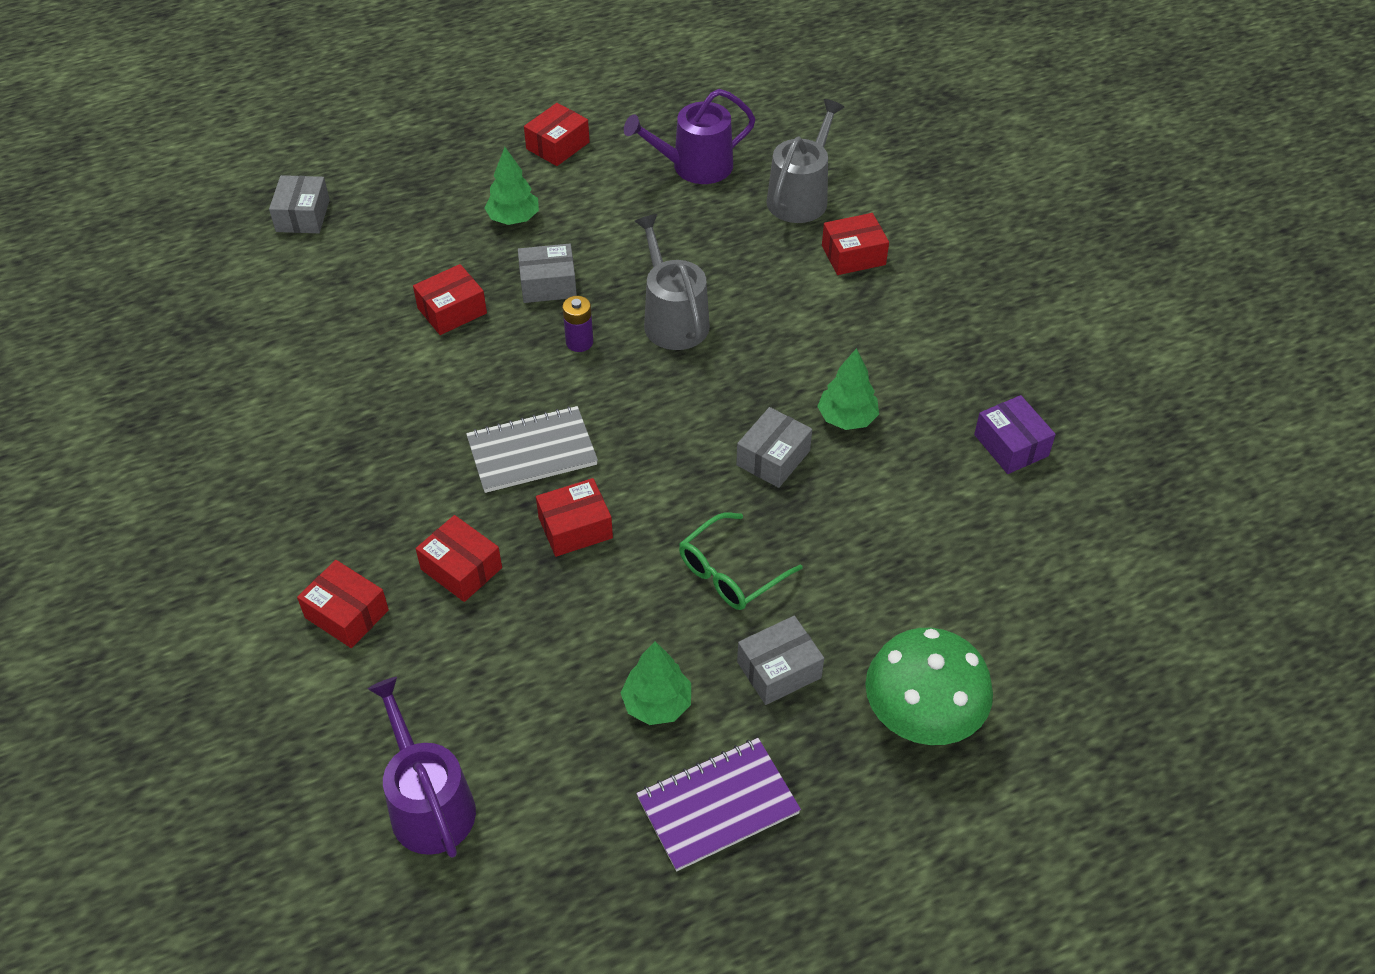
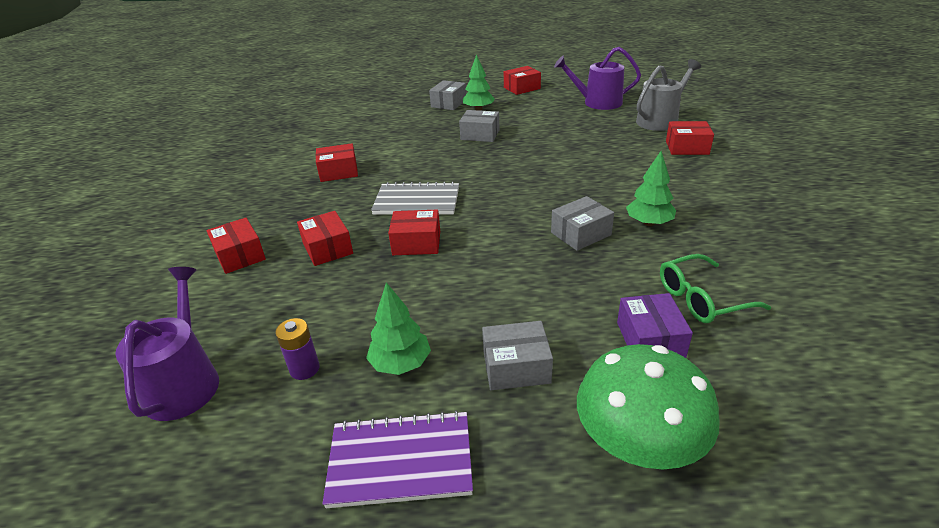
camera: 25 degrees right, 15 degrees down
grey box [269,175,330,233] -> grey box moved to [429,80,466,110]
red box [413,264,487,335] -> red box moved to [316,143,358,182]
purple battery [562,296,593,352] -> purple battery moved to [275,318,320,380]
grey watering can [635,214,710,350] -> none
green glasses [679,512,803,610] -> green glasses moved to [660,254,771,323]
purple box [974,395,1056,474] -> purple box moved to [617,293,693,358]

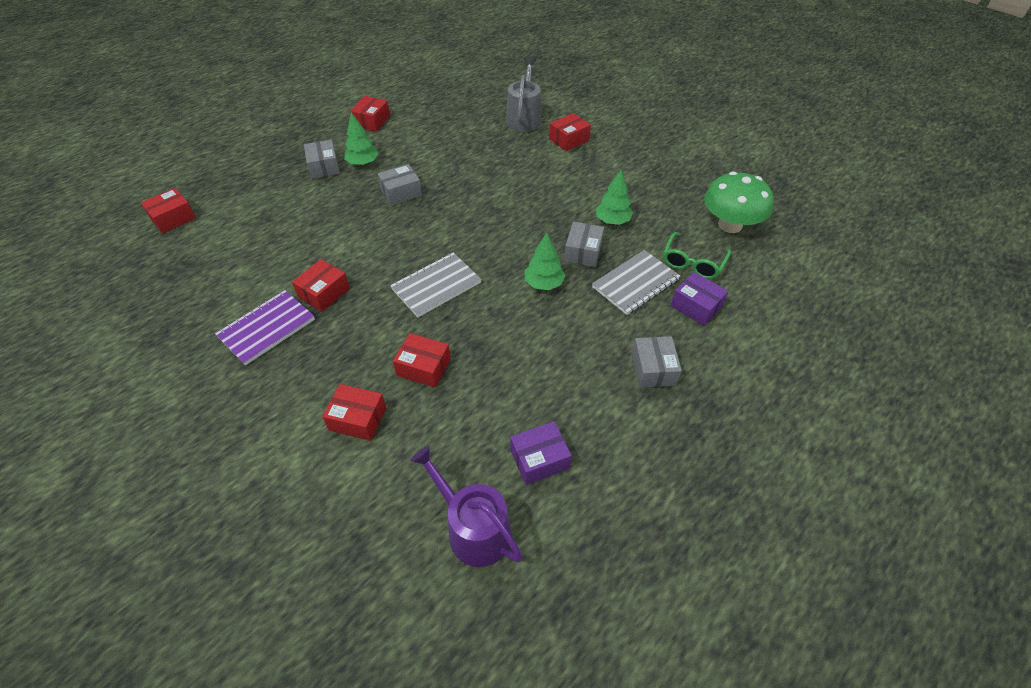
camera: 45 degrees left, 15 degrees up
purple battery [275,318,320,380] -> purple box [510,421,572,485]
purple notebook [322,410,473,508] -> purple notebook moved to [215,290,315,365]
green tree [366,282,431,375] -> green tree moved to [525,233,566,290]
red box [388,210,440,255] -> red box moved to [141,188,196,234]
grey box [482,321,553,390] -> grey box turned 45 degrees counterclockwise [631,336,682,388]
purple watering can [554,47,641,110] -> none
green mushroom [577,344,720,469] -> green mushroom moved to [704,171,774,233]
none -> grey notebook [592,250,680,315]

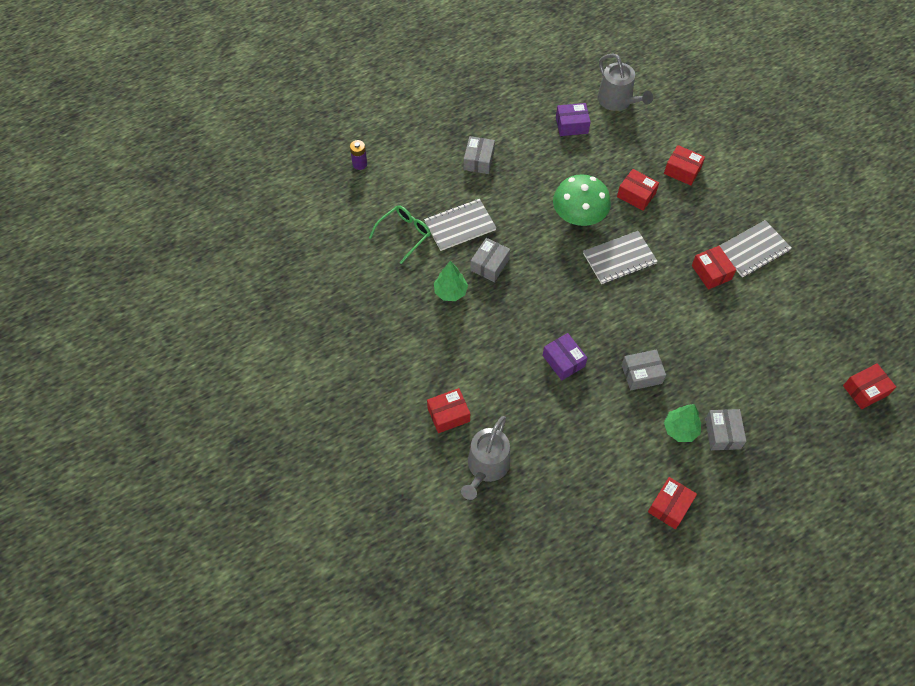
camera: 165 degrees left, 10 degrees up
purple notebook [215,290,315,365] -> grey notebook [720,220,792,277]
red box [292,259,350,312] -> red box turned 75 degrees counterclockwise [692,246,736,290]
purple watering can [410,446,523,567] -> grey watering can [597,54,653,111]
green tree [525,233,566,290] -> none
purple box [671,272,728,326] -> purple box moved to [543,333,587,380]
green mushroom [704,171,774,233] -> green mushroom moved to [553,174,611,226]
none -> purple battery [350,140,367,170]

